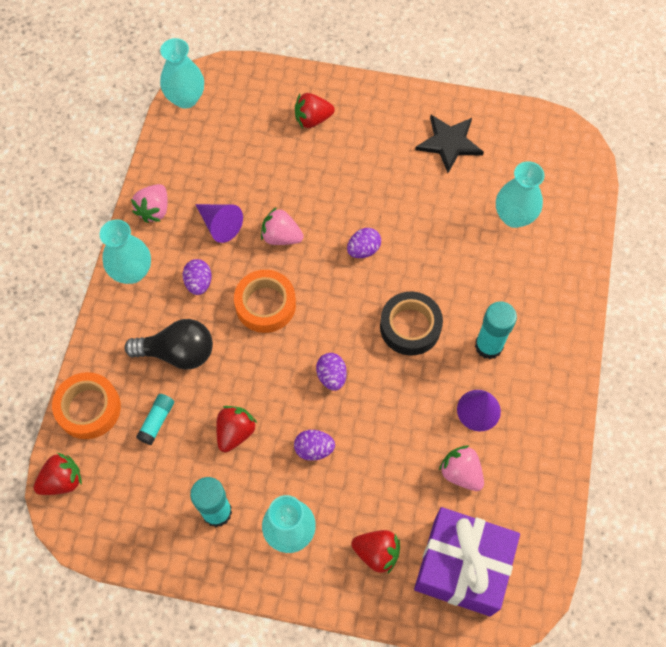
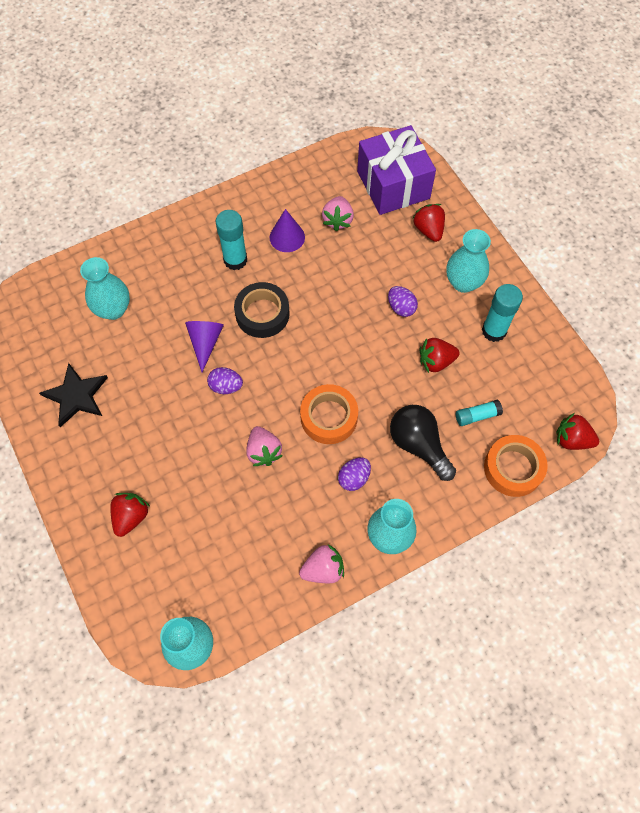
camera: 130 degrees left, 0 degrees up
purple cone [195,204,243,243] -> purple cone moved to [185,321,224,372]
red strawberry [295,93,335,128] -> red strawberry turned 105 degrees counterclockwise [110,493,150,537]
purple egg [316,353,347,391] -> none

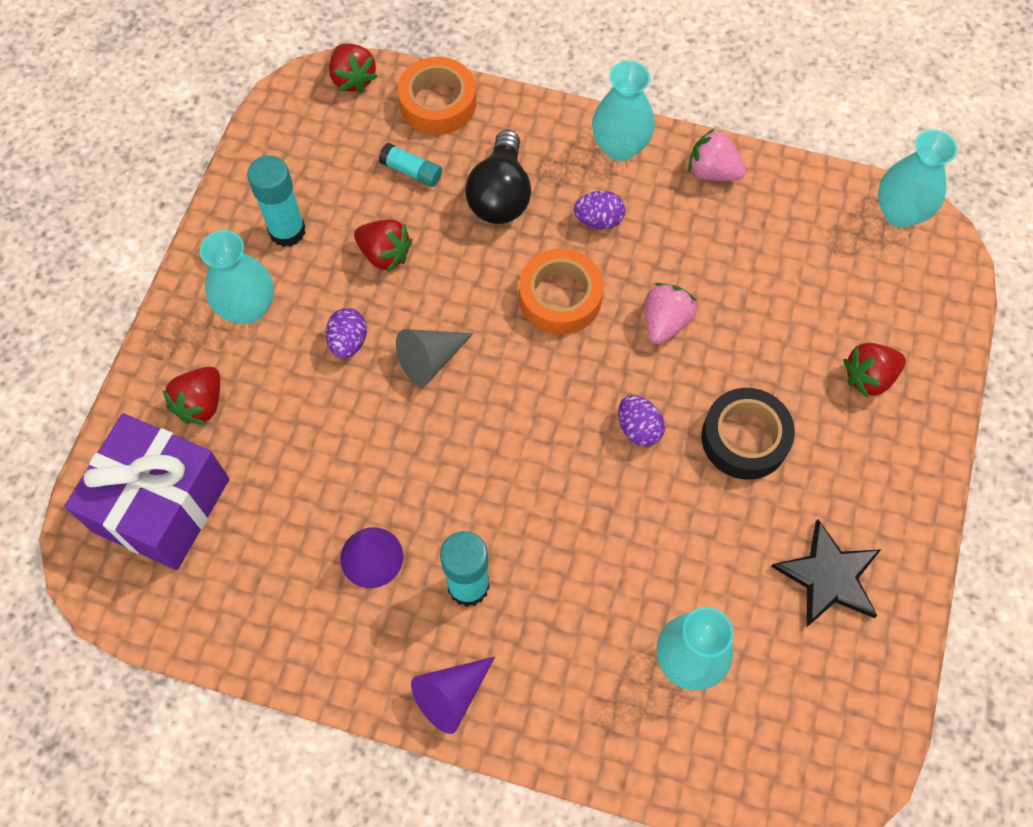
camera: 135 degrees left, 0 degrees up
purple cone [185,321,224,372] -> purple cone moved to [411,657,495,734]
black tape [234,282,290,338] -> black tape moved to [701,388,795,480]
pink strawberry [322,196,354,231] -> none
none -> grey cone [396,329,474,386]

